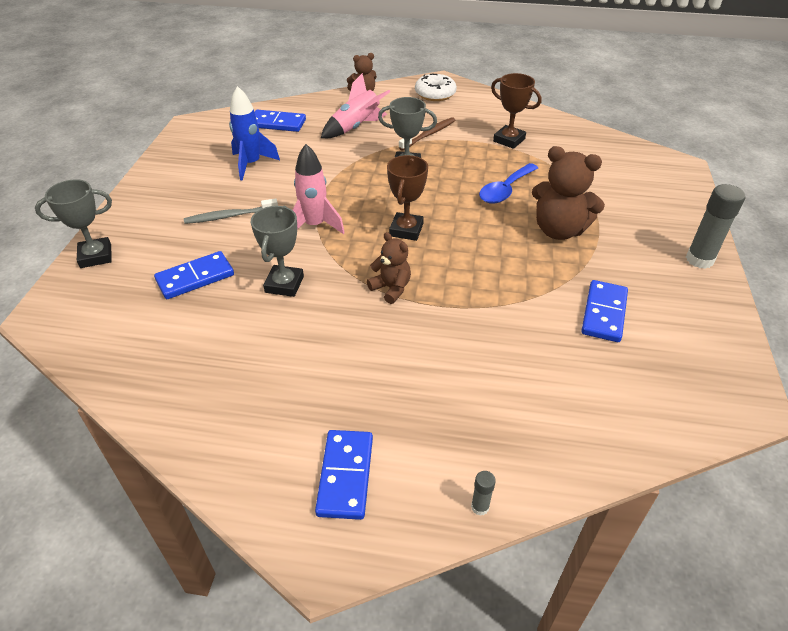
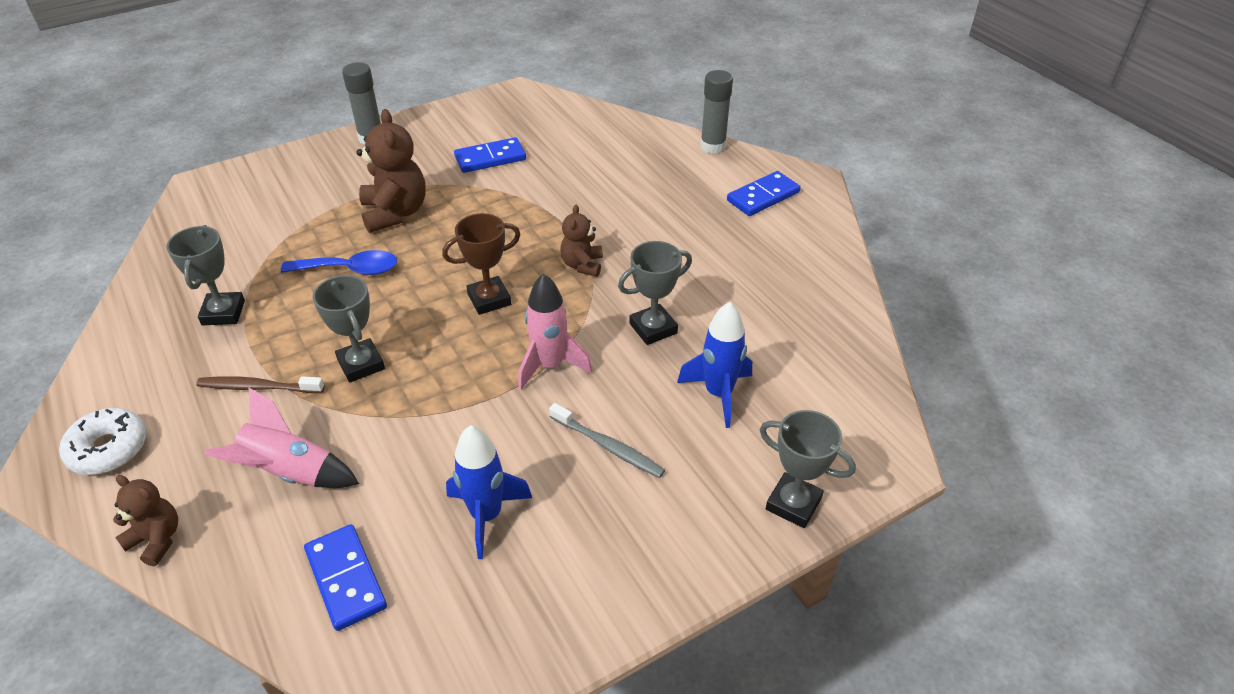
camera: 130 degrees left, 0 degrees up
blue domino [154,251,234,299] -> blue rocket [677,302,752,428]
grey glue stick [471,471,496,516] -> grey glue stick [700,70,733,154], size x2.10
brown trophy [491,73,542,149] -> grey trophy [166,225,245,326]

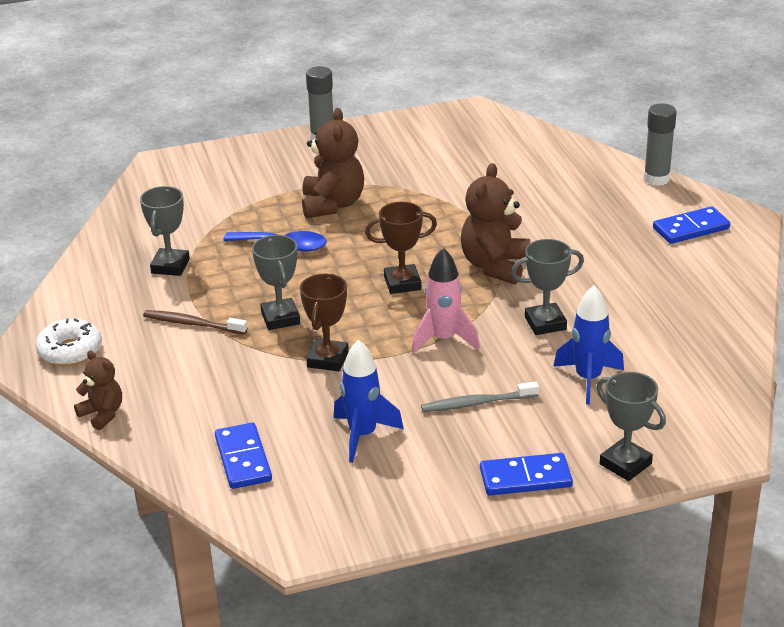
camera: 15 degrees right, 10 degrees down
pink rocket [204,387,359,488] -> none
blue domino [454,137,526,173] -> blue domino moved to [480,453,573,496]
grey toothbrush [549,403,665,478] -> grey toothbrush turned 120 degrees clockwise [421,381,539,412]
brown teddy bear [560,205,603,277] -> brown teddy bear [461,163,530,284], size x1.72
none -> brown trophy [300,273,349,371]

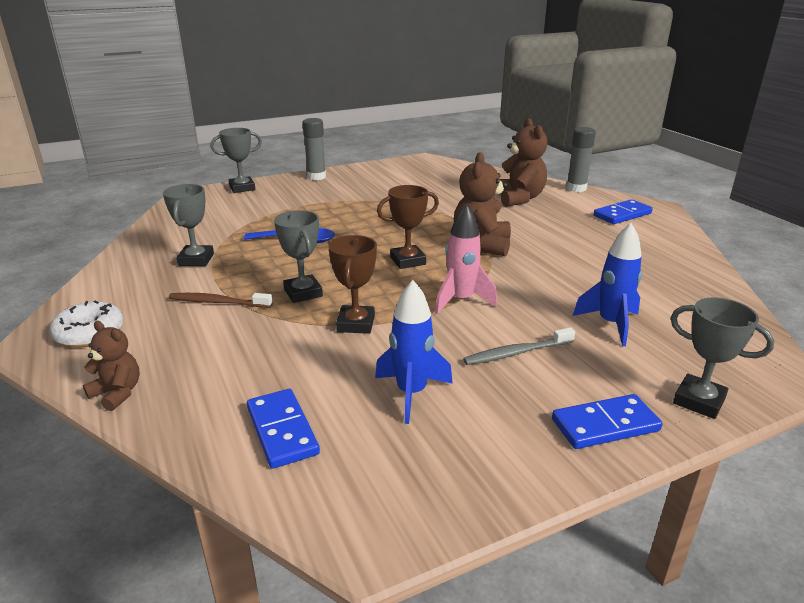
camera: 10 degrees left, 5 degrees down
brown teddy bear [302,108,364,218] -> brown teddy bear moved to [500,118,547,207]
grey trophy [511,239,584,335] -> grey trophy moved to [211,128,262,193]

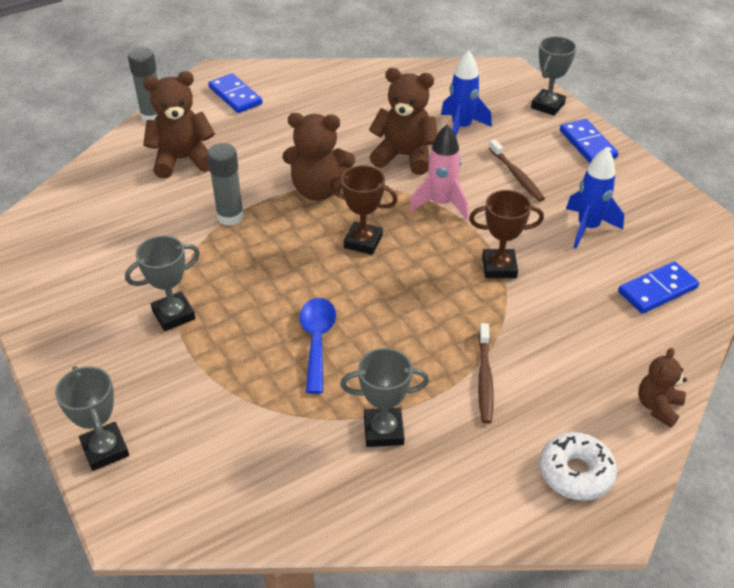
camera: 95 degrees left, 15 degrees up
grey trophy [274,210,323,303] -> grey trophy moved to [125,236,200,331]
grey glue stick [302,118,326,180] -> grey glue stick moved to [207,143,244,226]
brown trophy [377,185,439,269] -> brown trophy turned 45 degrees counterclockwise [329,165,398,255]
grey toothbrush [463,327,575,365] -> brown toothbrush [489,139,545,202]
none -> brown teddy bear [369,68,437,175]

